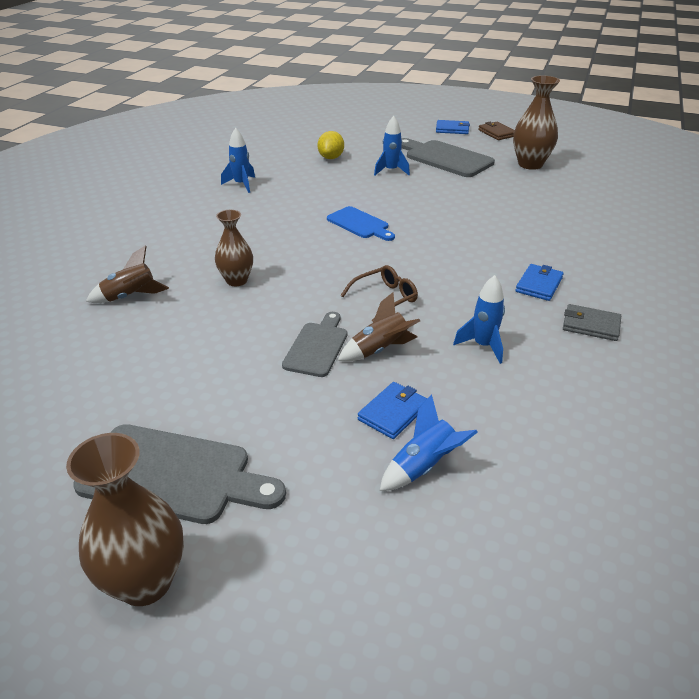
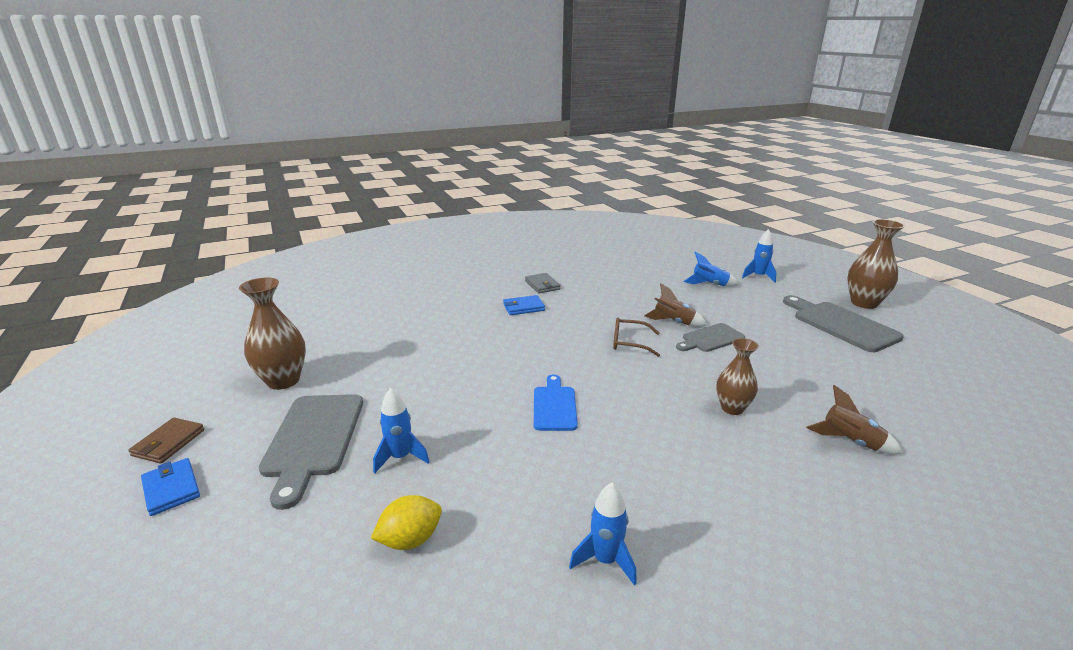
camera: 135 degrees left, 10 degrees down
blue wallet [358,382,428,439] -> none
blue rocket [453,275,505,364] -> blue rocket moved to [742,229,777,282]

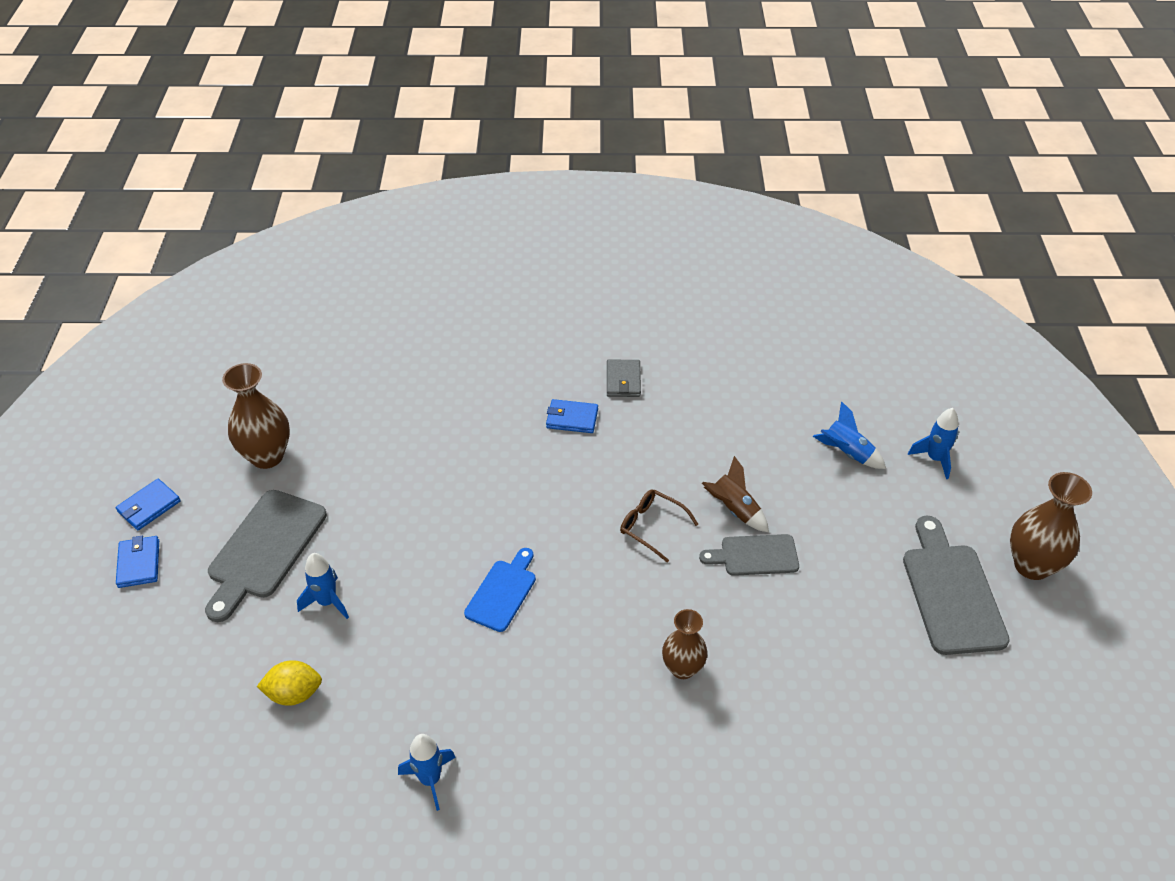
camera: 25 degrees right, 20 degrees up
brown wallet [128,418,204,464] -> blue wallet [115,479,181,530]
brown rocket [806,385,903,454] -> none

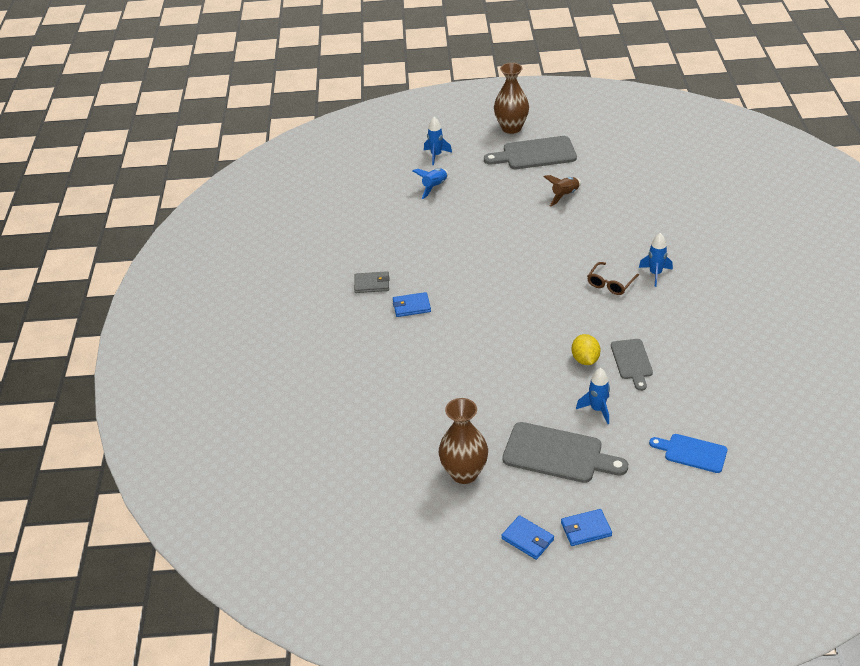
camera: 90 degrees left, 5 degrees down
yellow lemon [257,660,322,706] -> yellow lemon moved to [572,334,601,365]
blue rocket [398,734,456,811] -> blue rocket moved to [639,233,673,287]
blue cutting board [464,548,536,632] -> blue cutting board moved to [649,434,727,473]
blue wallet [546,399,598,433] -> blue wallet turned 75 degrees clockwise [393,292,431,317]
brown glasses [620,489,698,562] -> brown glasses moved to [587,262,639,295]
brown vase [662,609,708,679] -> none
grey cutting board [699,534,799,576] -> grey cutting board moved to [611,339,653,391]
brown rocket [702,456,769,532] -> brown rocket moved to [543,175,581,206]

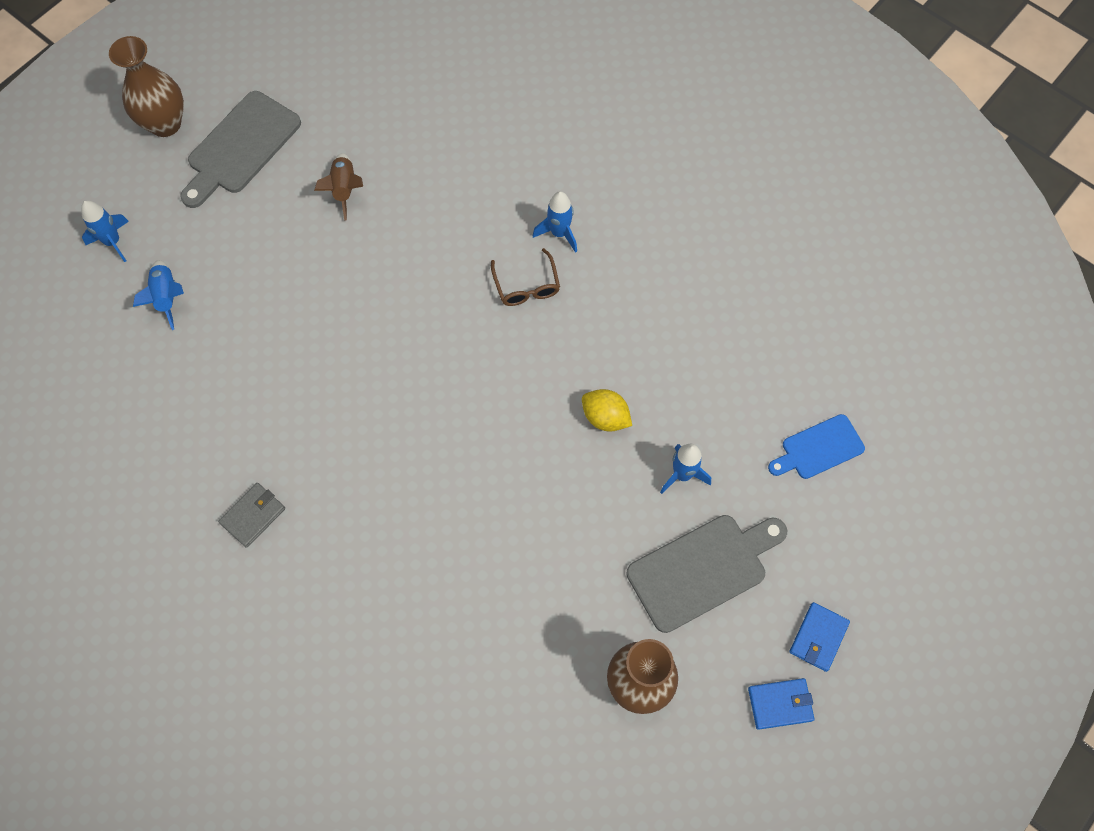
camera: 50 degrees left, 25 degrees up
blue wallet [393,292,431,317] -> none
grey cutting board [611,339,653,391] -> none

